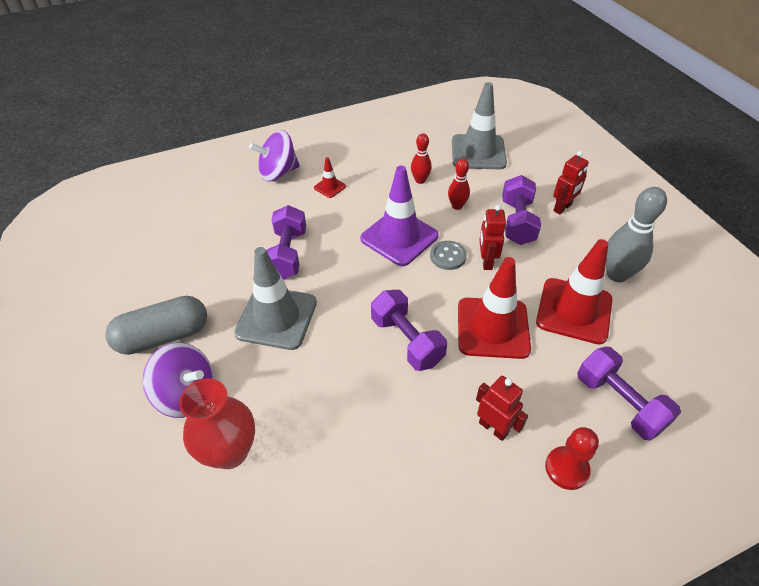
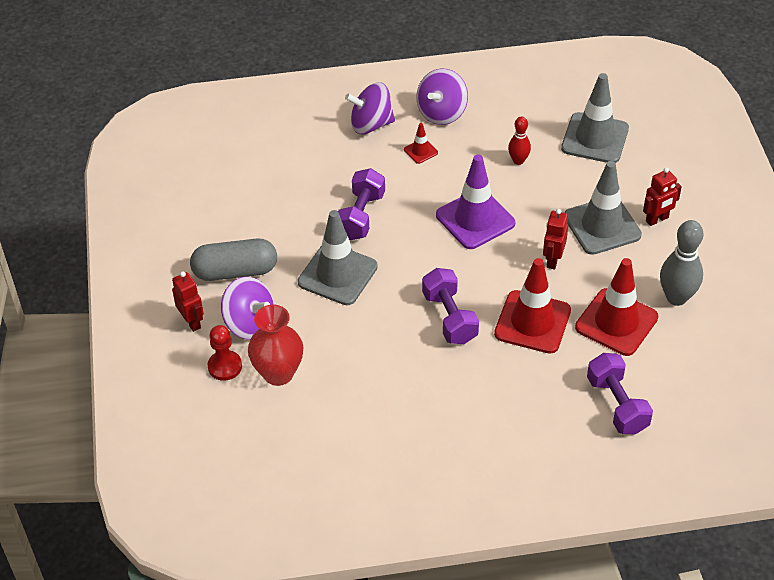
camera: 15 degrees right, 0 degrees up
grey button [430,241,467,270] -> none
red bowling pin [448,159,470,210] -> none
red robot [476,376,528,441] -> red robot moved to [172,271,204,332]
purple dumbbell [502,175,541,245] -> grey traffic cone [564,161,642,255]
red pawn [545,427,599,490] -> red pawn moved to [208,325,242,381]
none -> purple spinning top [416,69,468,125]

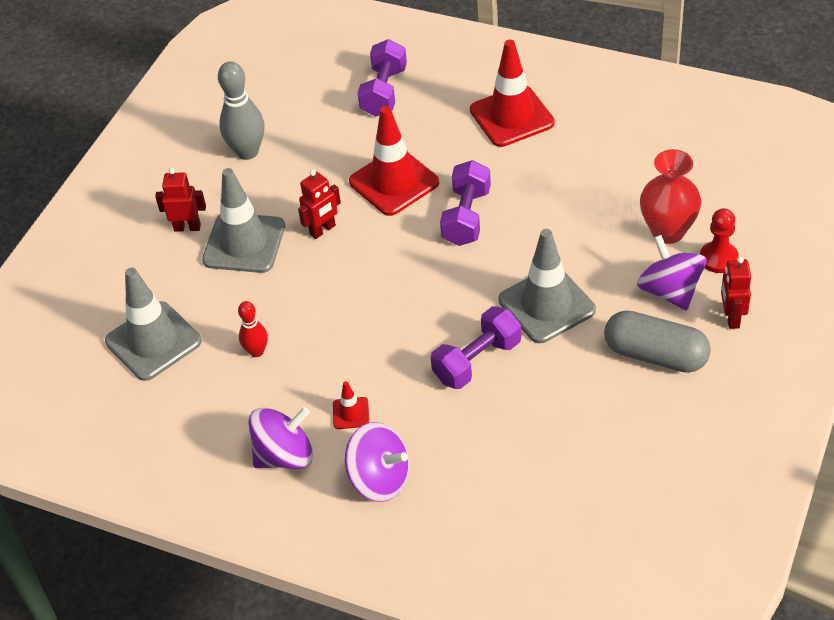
camera: 145 degrees left, 0 degrees up
purple traffic cone [436,155,515,249] -> none
red traffic cone [575,258,658,356] -> red traffic cone moved to [470,40,555,147]

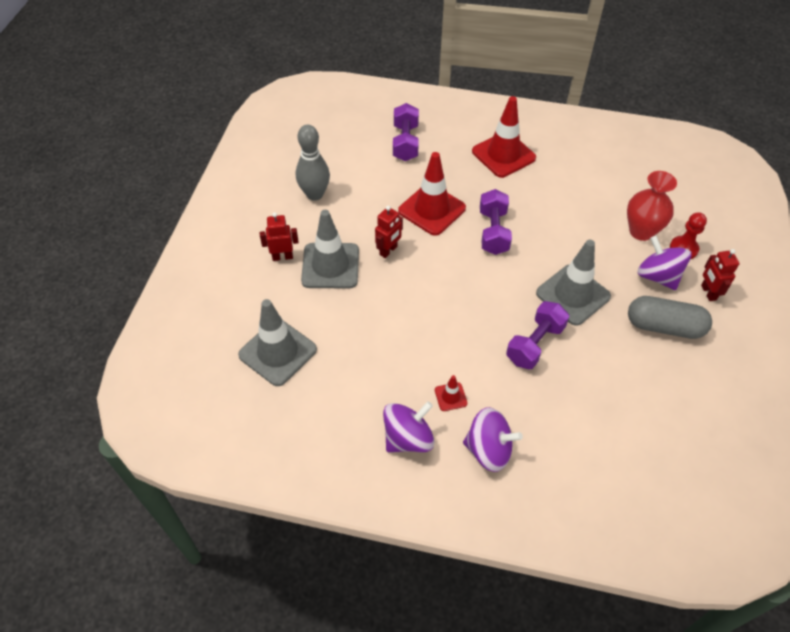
camera: 15 degrees left, 5 degrees up
red bowling pin [238,301,268,357] -> none

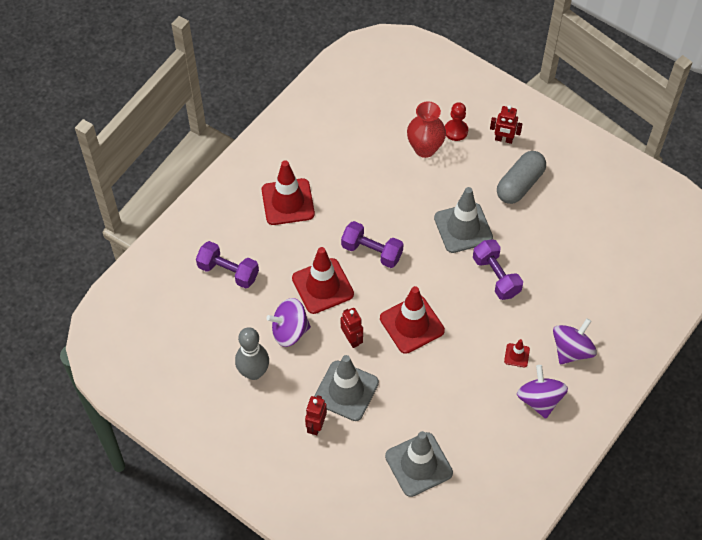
camera: 65 degrees left, 5 degrees up
purple spinning top [638,236,692,290] -> purple spinning top moved to [266,298,311,347]
none -> red traffic cone [380,286,445,354]

